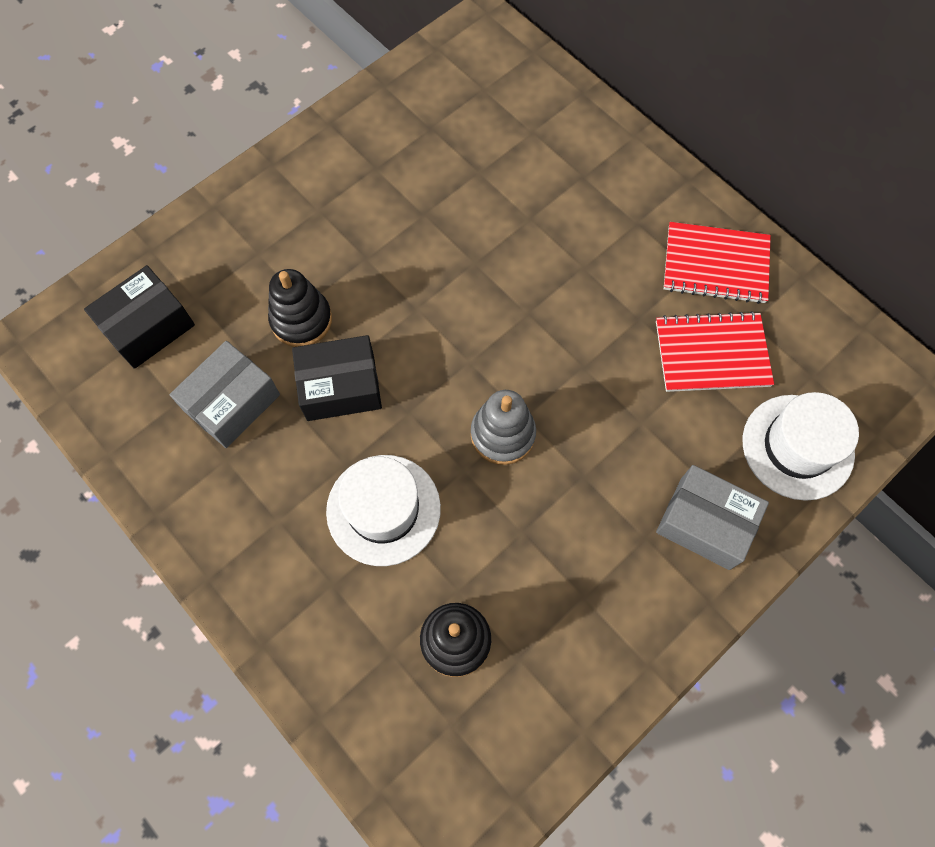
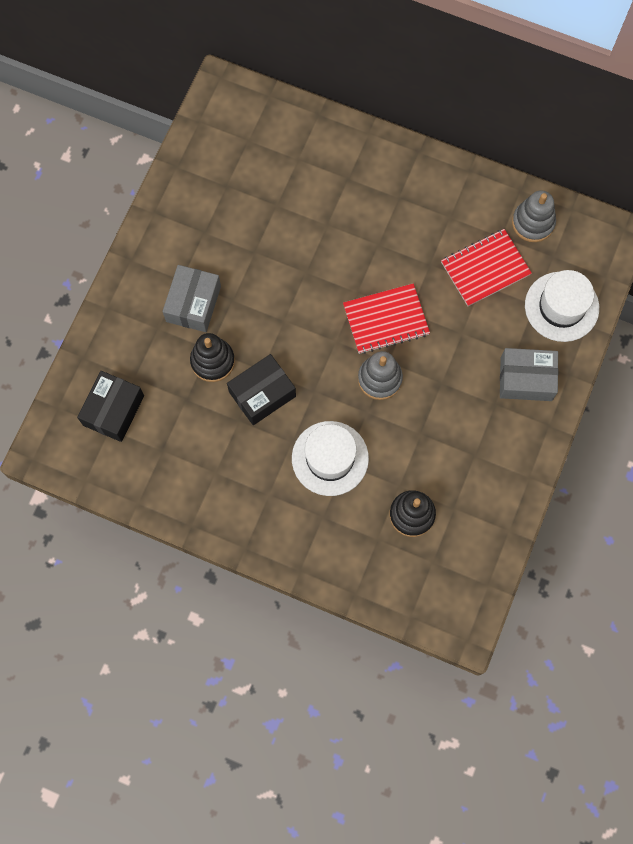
camera: 25 degrees left, 5 degrees up
grey box [170,341,280,448] -> grey box moved to [163,265,221,332]
red notebook [664,222,771,304] -> red notebook moved to [343,283,430,354]
none -> grey stacking toy [512,190,556,242]

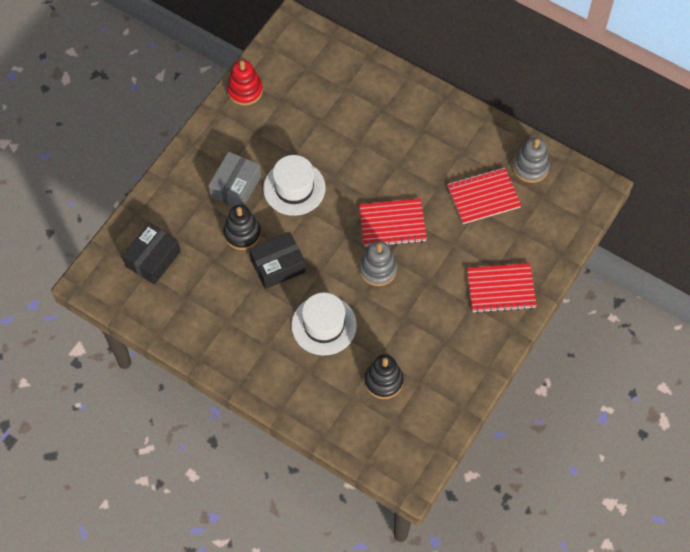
camera: 10 degrees right, 10 degrees down
grey box [500,348,558,401] -> red notebook [467,263,537,313]
white hat [525,270,599,342] -> white hat moved to [263,155,326,216]
none -> red stacking toy [227,60,263,105]

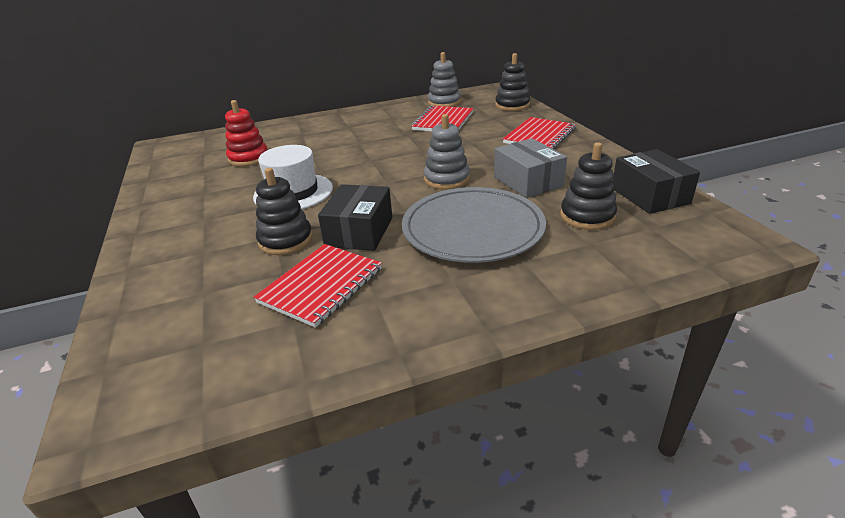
camera: 50 degrees left, 30 degrees down
black box [122,223,181,284] -> black box moved to [613,149,700,214]
grey box [208,151,261,207] -> grey box moved to [494,138,567,198]
red stacking toy [227,60,263,105] -> red stacking toy moved to [225,100,267,166]
white hat [291,292,357,355] -> grey plate [402,187,546,263]
red notebook [359,198,427,247] -> red notebook moved to [254,244,382,328]
none -> black stacking toy [495,53,530,111]

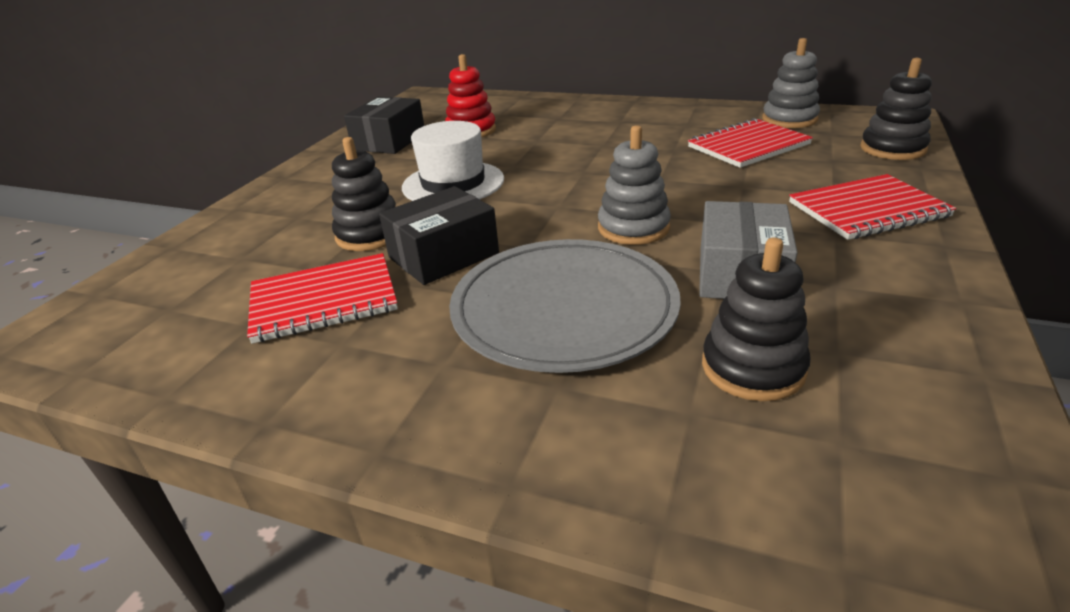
camera: 40 degrees right, 0 degrees up
black box [613,149,700,214] -> black box moved to [344,97,424,154]

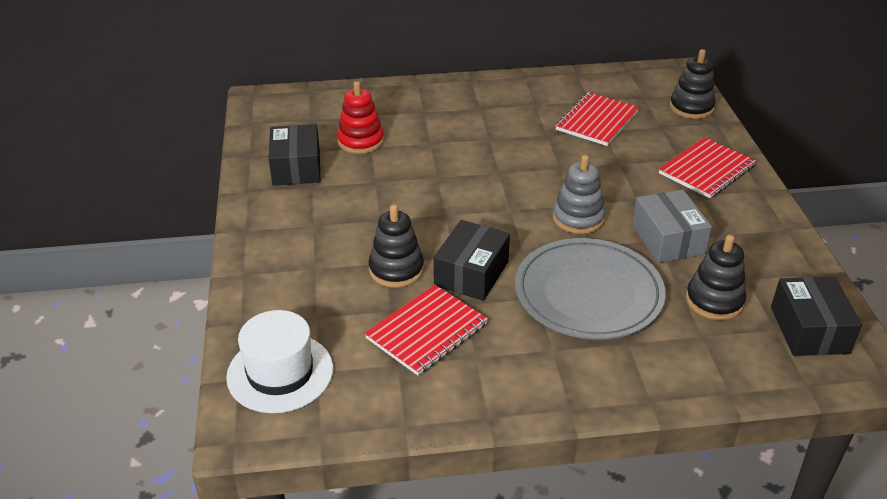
camera: 30 degrees left, 5 degrees up
white hat [402,121,504,201] -> white hat moved to [226,310,333,413]
grey stacking toy [762,38,820,128] -> none
none -> black box [771,277,862,356]

